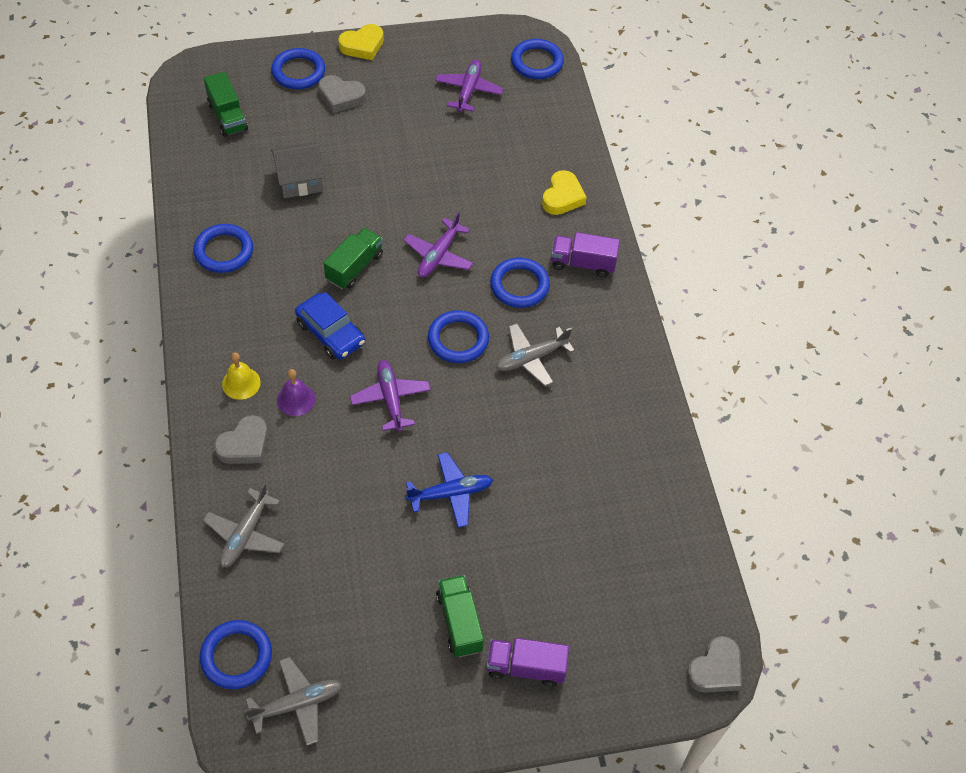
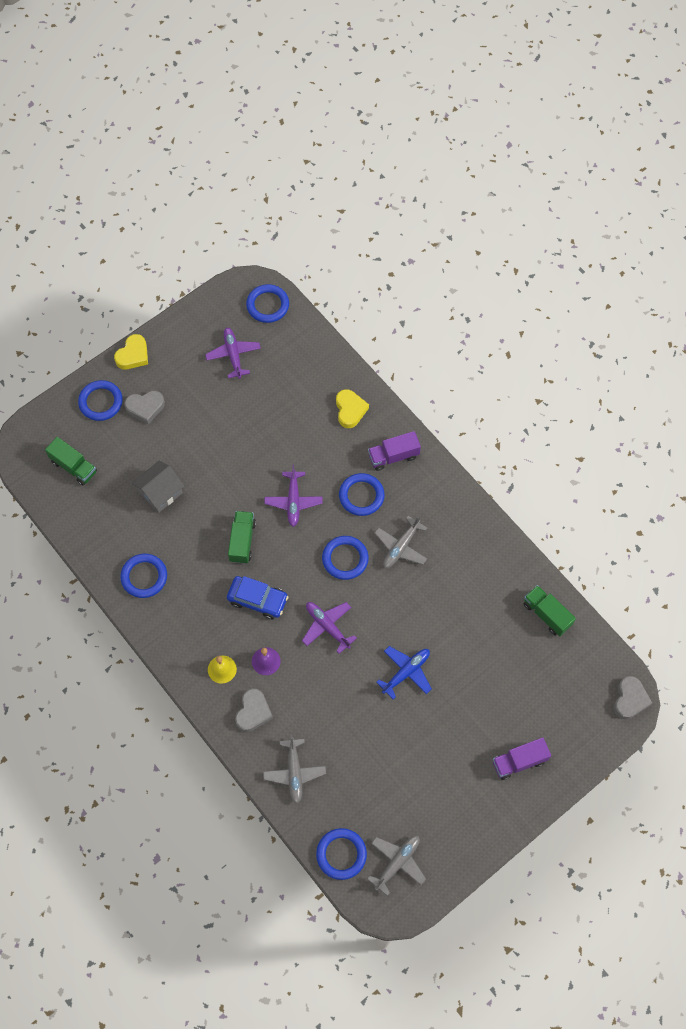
camera: 25 degrees left, 10 degrees up
green truck [436,575,484,657] -> green truck moved to [523,585,576,636]

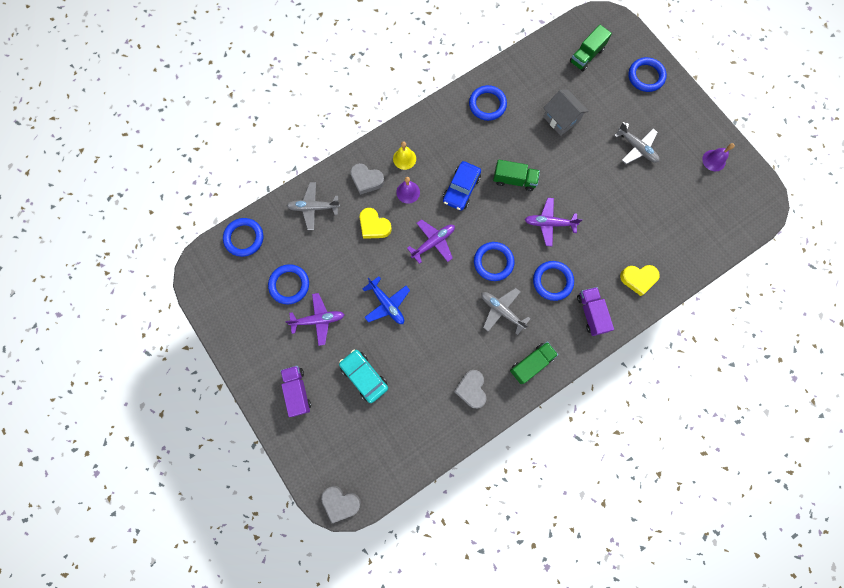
camera: 95 degrees right, 10 degrees up
yellow heart [114,334,148,369] -> yellow heart moved to [359,208,392,239]
grey heart [125,391,165,424] -> grey heart moved to [454,370,487,408]
purple plane [205,328,261,379] -> purple plane moved to [285,293,344,346]
blue ring [246,284,289,323] -> blue ring moved to [268,264,309,305]
grey plane [368,836,426,896] -> grey plane moved to [614,122,660,164]
green truck [523,585,576,636] -> green truck moved to [510,342,558,384]
none -> turquoise car [339,349,388,403]
none -> purple bell [702,143,735,171]

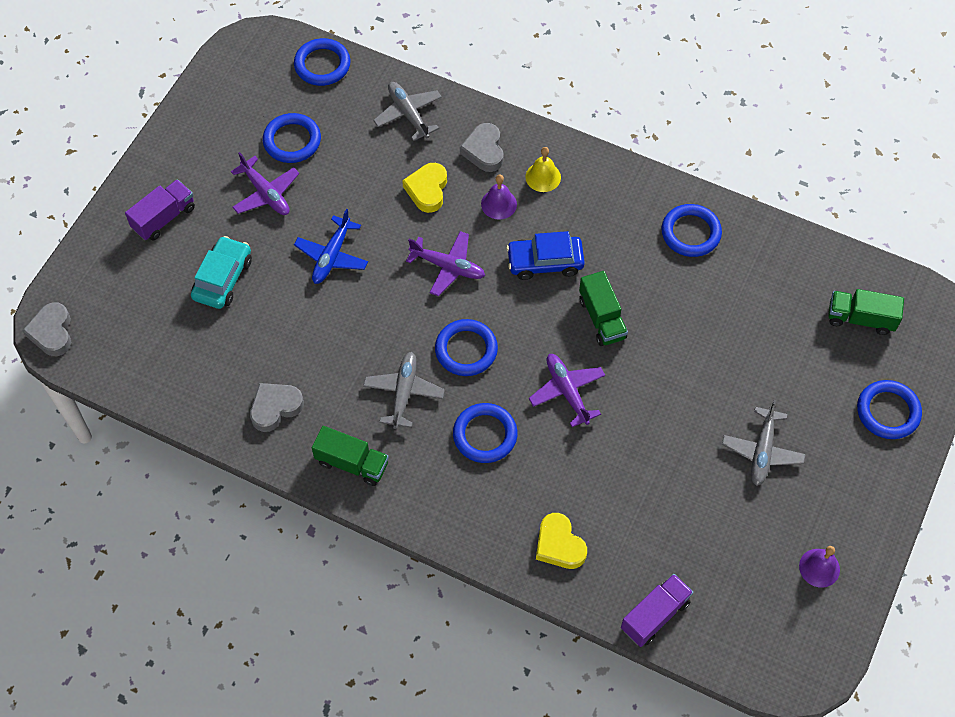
camera: 60 degrees right, 15 degrees down
grey house [543,90,589,136] -> none
purple truck [577,287,614,336] -> purple truck moved to [621,574,693,647]

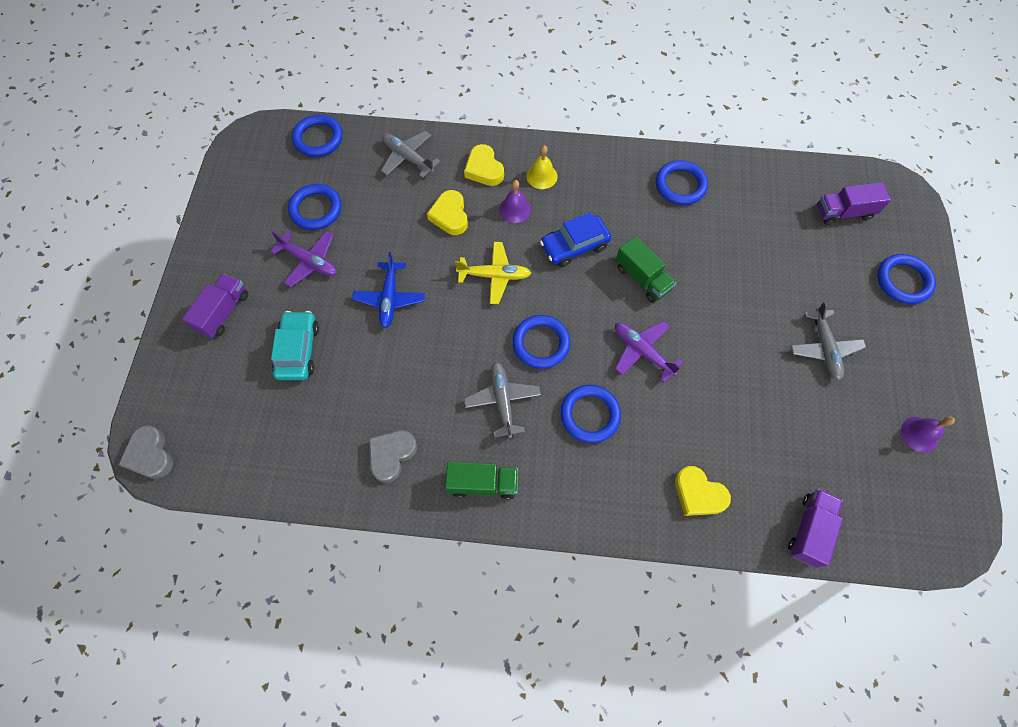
camera: 20 degrees left, 5 degrees up
purple plane [406,231,485,296] -> yellow plane [455,242,531,304]
grey heart [460,123,504,172] -> yellow heart [464,144,504,186]
green truck [828,289,904,335] -> purple truck [817,182,891,225]

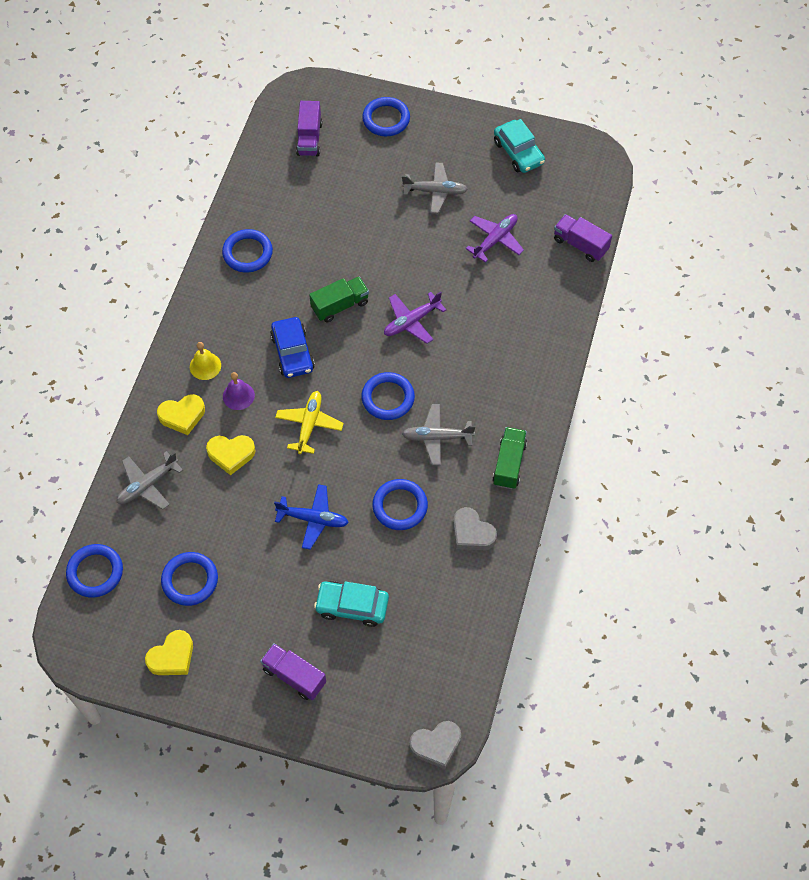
camera: 80 degrees left, 5 degrees down
purple plane [270,231,337,287] -> purple plane moved to [466,214,524,263]
blue ring [560,385,621,443] -> blue ring moved to [372,479,428,530]
yellow heart [675,466,731,516] -> yellow heart moved to [145,630,193,675]
purple bell [901,416,955,452] -> turquoise car [494,119,545,173]

